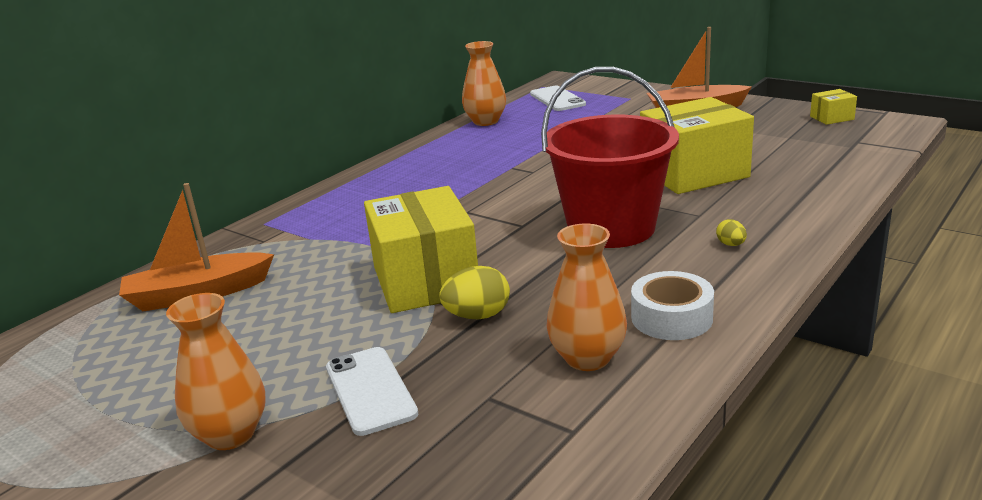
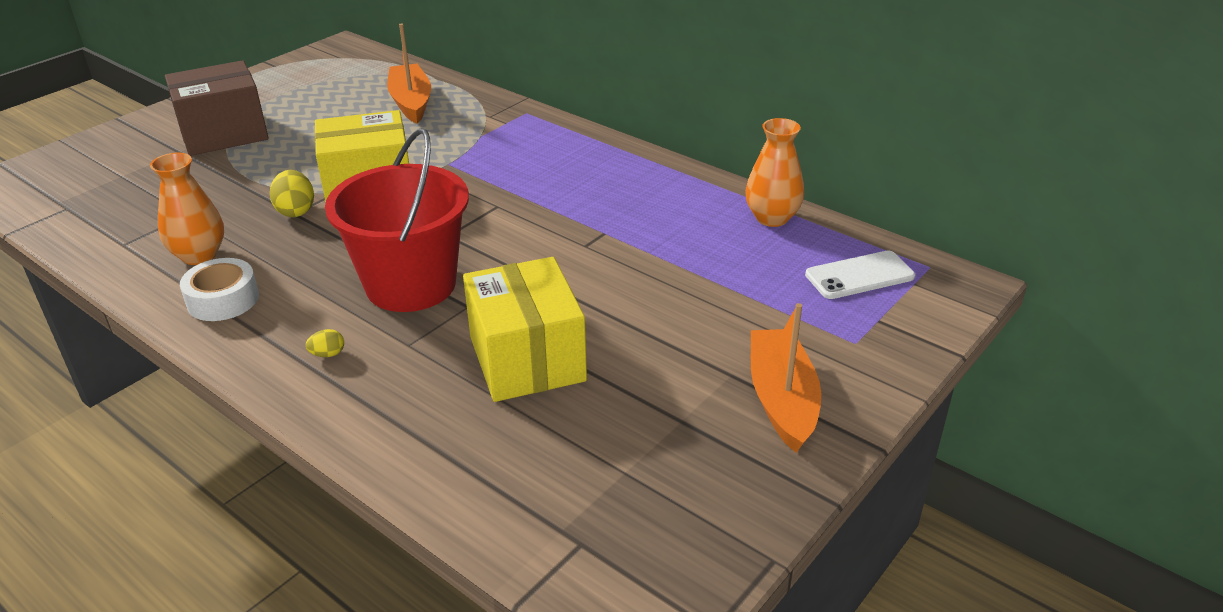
camera: 90 degrees right, 10 degrees up
orange vase [166,293,266,450] -> brown box [165,60,269,156]
white phone [326,347,418,436] -> none
yellow box [810,89,857,125] -> none

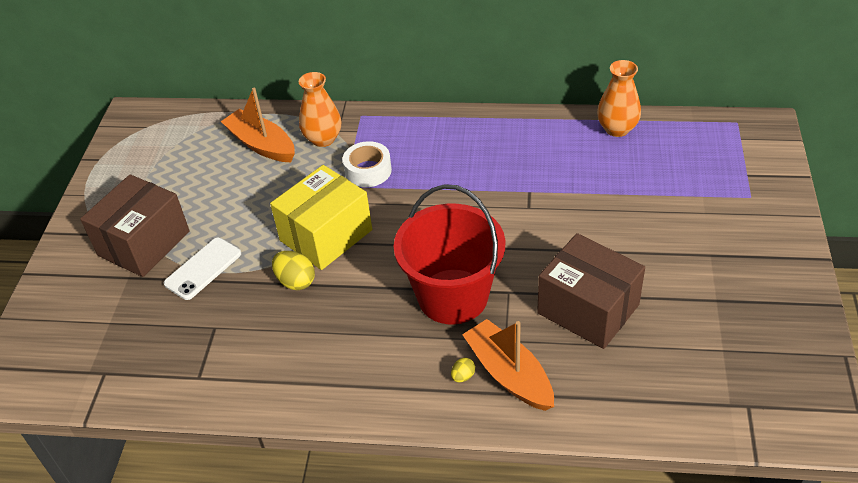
camera: 30 degrees left, 10 degrees up
orange vase [150,153,224,265] -> orange vase moved to [299,72,341,147]
white tape [180,258,259,321] -> white tape moved to [343,141,392,187]
yellow box [463,257,587,402] -> brown box [537,233,645,349]
orange boat [751,303,821,453] -> orange boat moved to [462,319,554,411]
white phone [805,251,915,299] -> white phone moved to [164,238,241,300]

